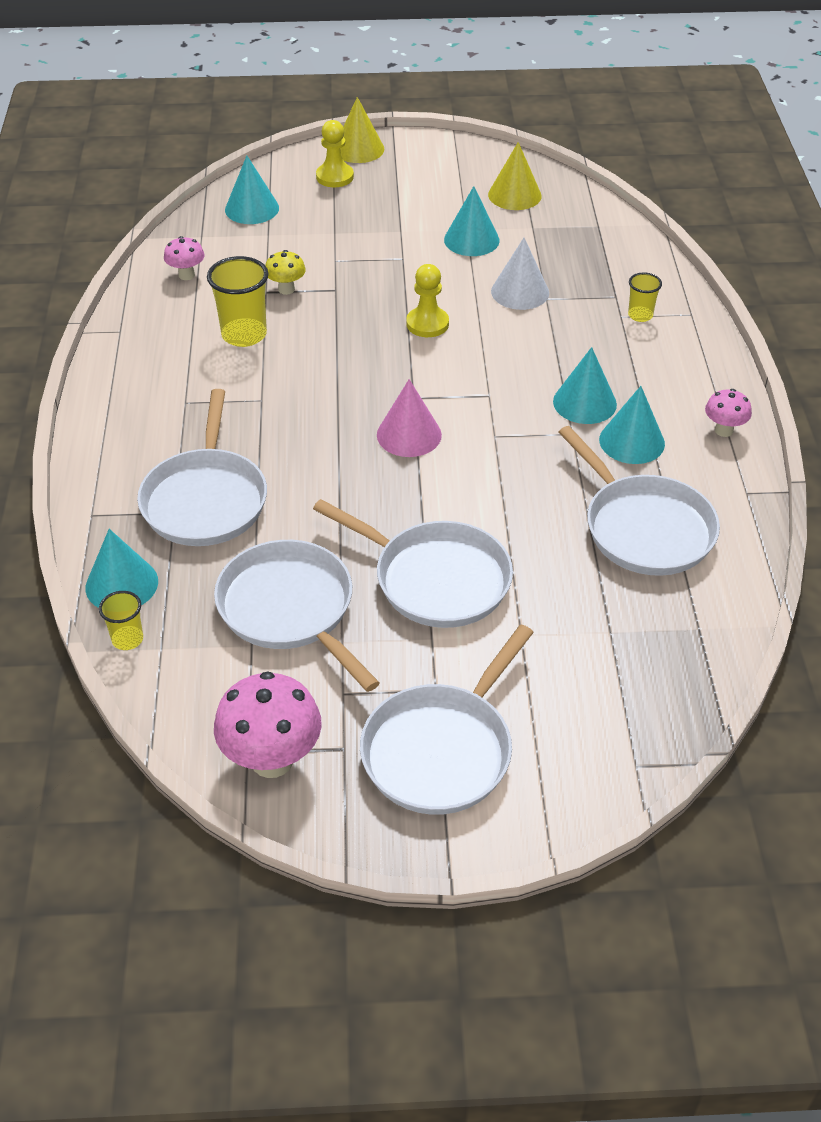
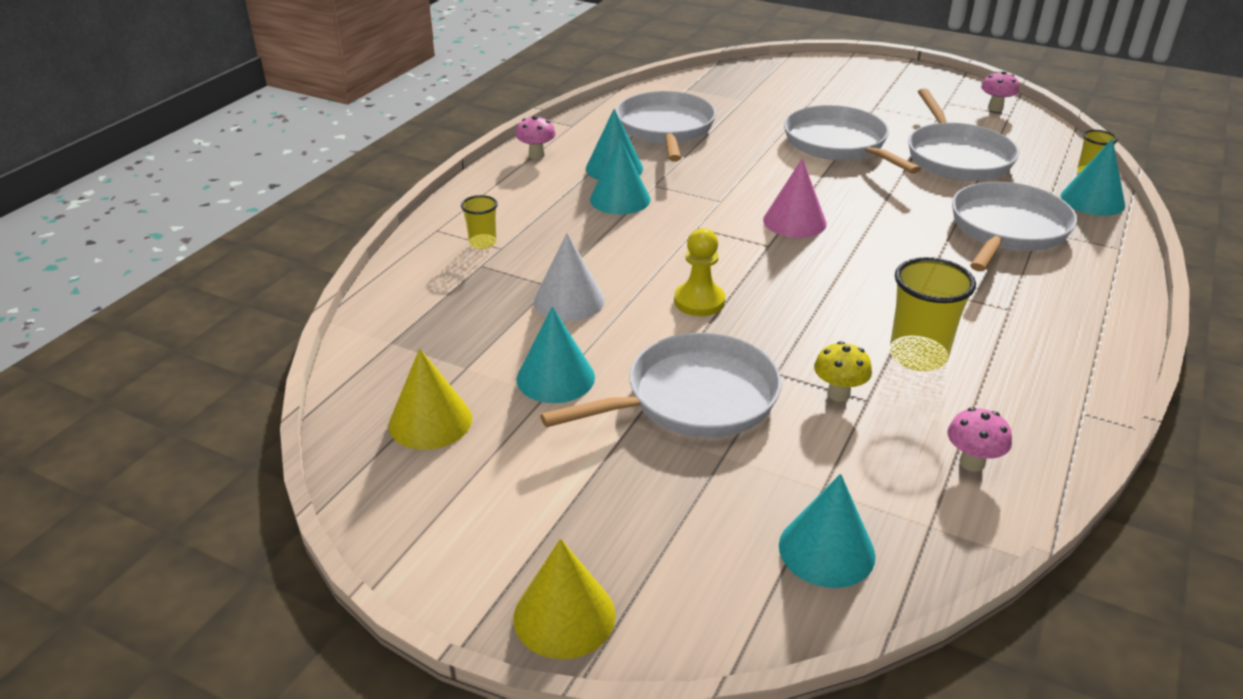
camera: 150 degrees left, 10 degrees down
pink mushroom [214,671,322,778] -> pink mushroom [981,71,1019,111], size x0.54
yellow pawn [316,120,354,187] -> none
white pan [360,625,534,815] -> white pan moved to [540,333,782,438]

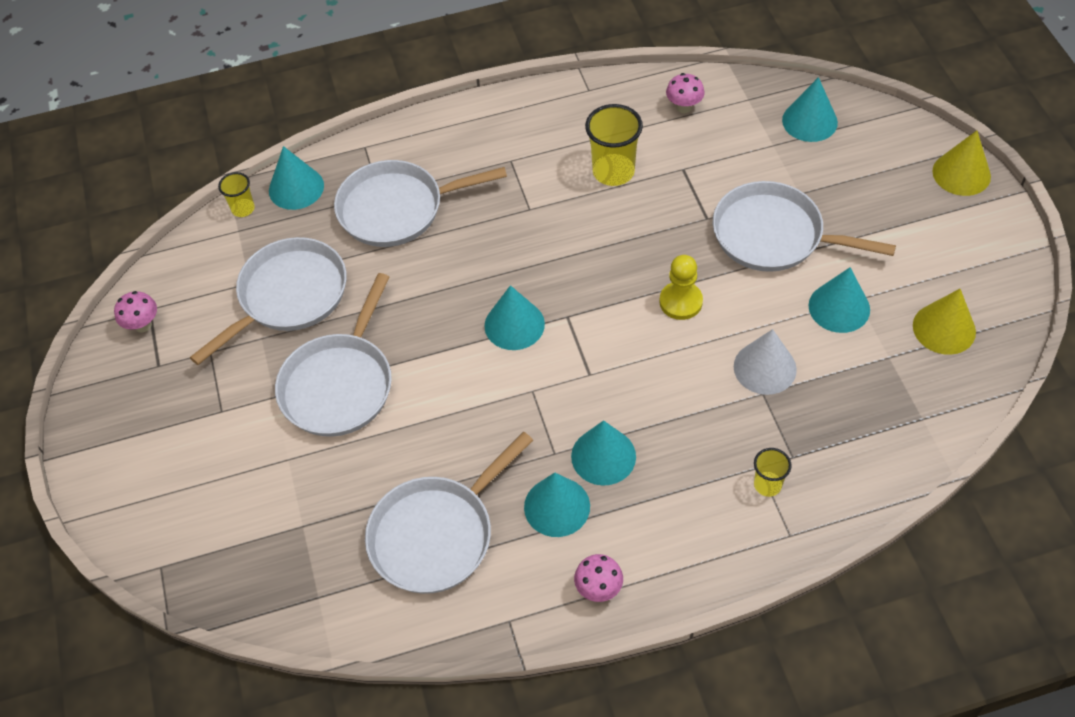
camera: 130 degrees left, 20 degrees up
pink cone [763,158,827,238] -> turquoise cone [484,285,545,350]
yellow mushroom [814,341,872,402] -> none

